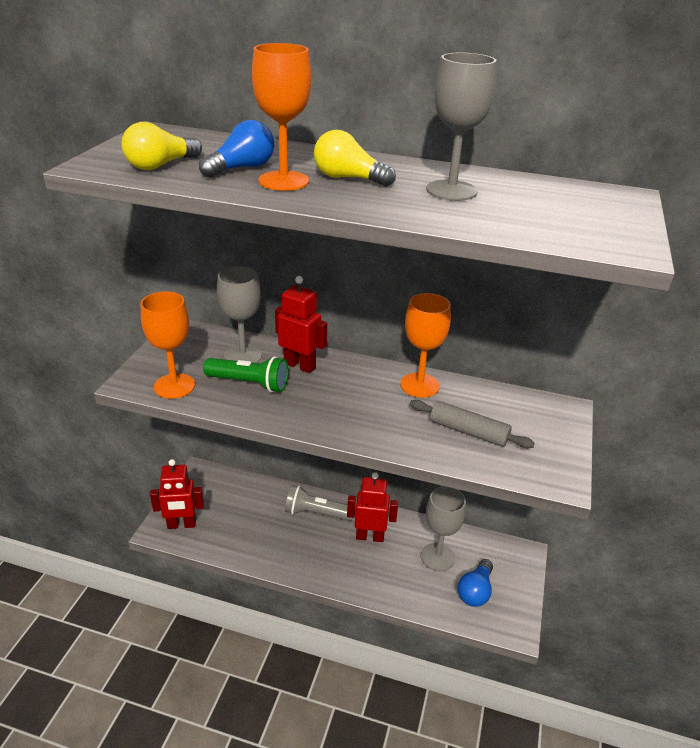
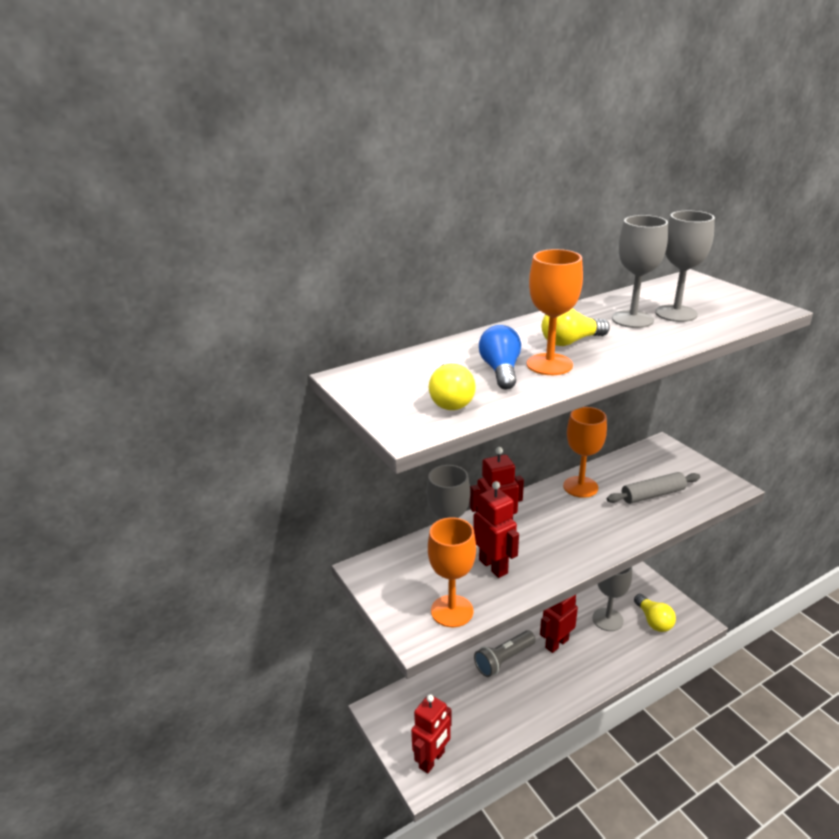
camera: 45 degrees left, 5 degrees down
green flashlight [203,356,289,393] -> red robot [473,481,519,578]
blue light bulb [458,559,493,607] -> yellow light bulb [634,594,676,632]
none -> grey goblet [655,211,715,322]

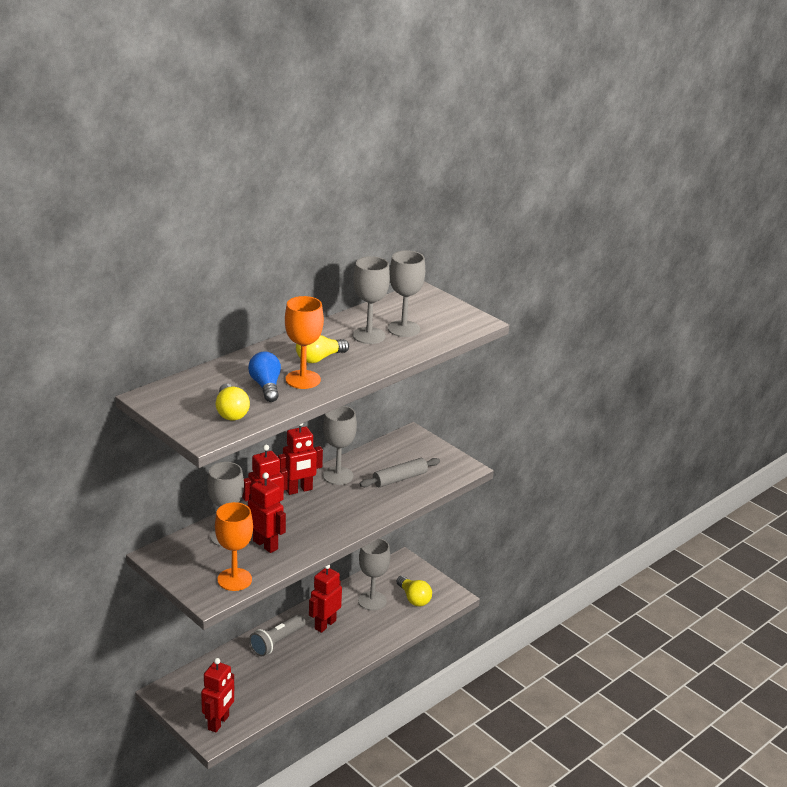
camera: 15 degrees left, 0 degrees up
orange goblet [563,407,607,498] -> grey goblet [323,406,357,485]
none -> red robot [278,423,323,495]

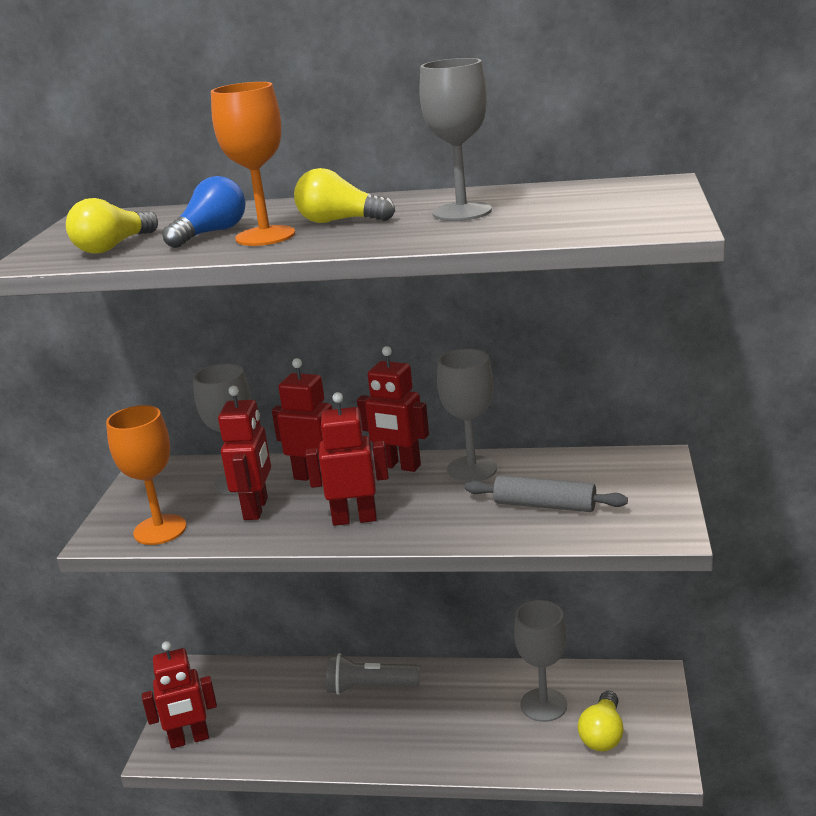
camera: 55 degrees right, 5 degrees down
red robot [309,564,342,633] -> red robot moved to [305,392,389,526]
grey goblet [388,250,425,337] -> none

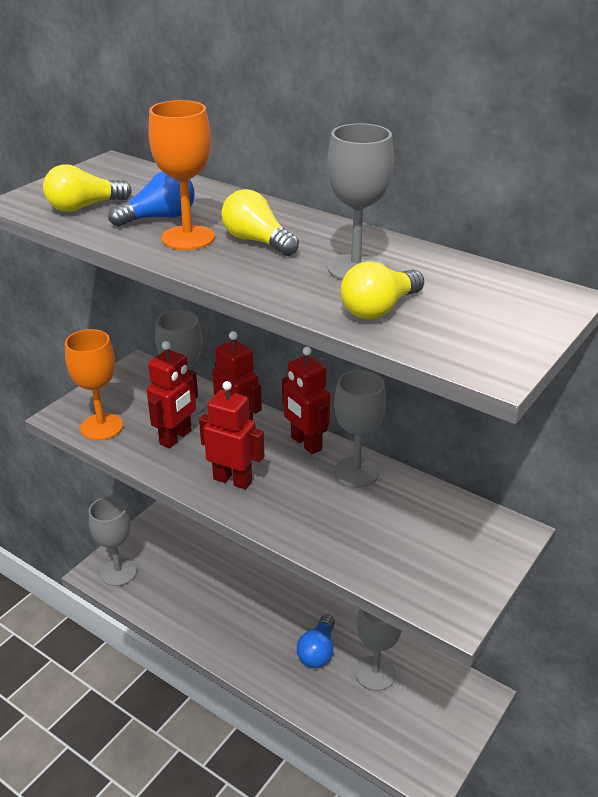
camera: 25 degrees right, 10 degrees up
red robot [142,641,217,749] -> grey goblet [89,496,137,586]
grey flashlight [326,653,420,695] -> none
grey rolling pin [465,475,628,512] -> none
yellow light bulb [578,691,624,751] -> yellow light bulb moved to [340,262,424,320]
none -> blue light bulb [297,614,335,668]

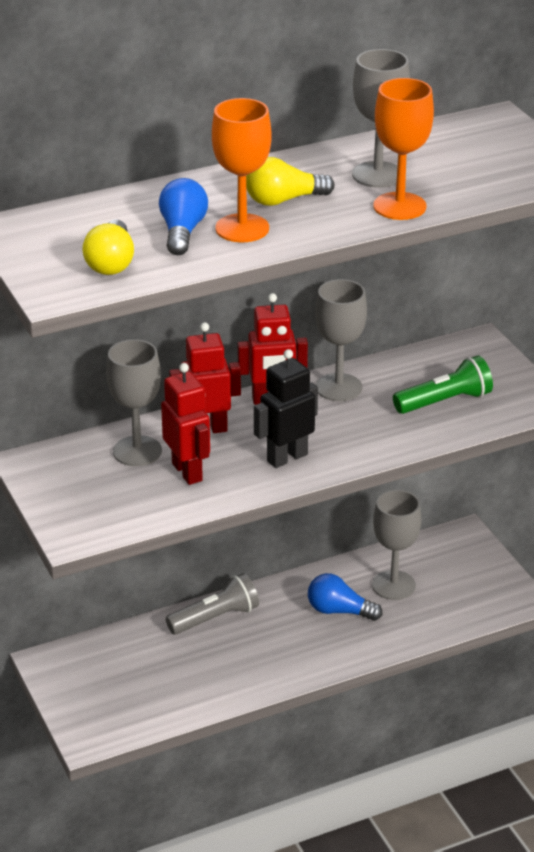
camera: 60 degrees left, 0 degrees up
orange goblet [65,329,123,440] -> orange goblet moved to [373,78,434,220]
grey goblet [89,496,137,586] -> none
red robot [199,381,264,490] -> black robot [254,349,318,468]
blue light bulb [297,614,335,668] -> blue light bulb turned 150 degrees clockwise [308,573,382,621]
yellow light bulb [340,262,424,320] -> none
none -> grey flashlight [166,573,259,635]
none -> green flashlight [393,355,493,414]

